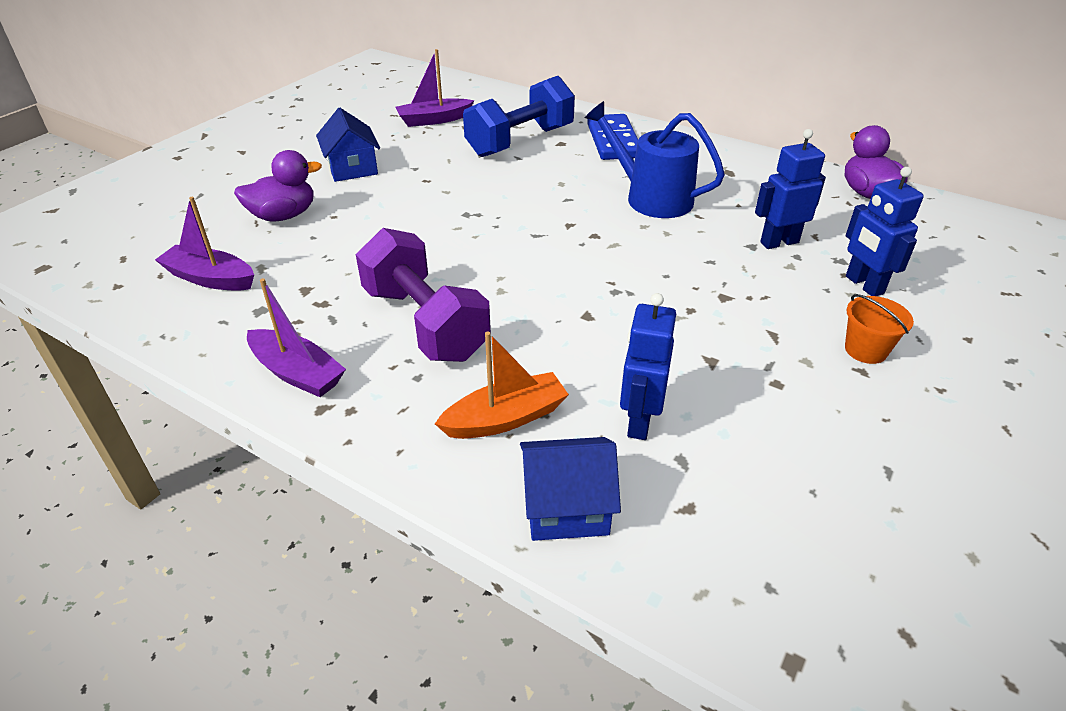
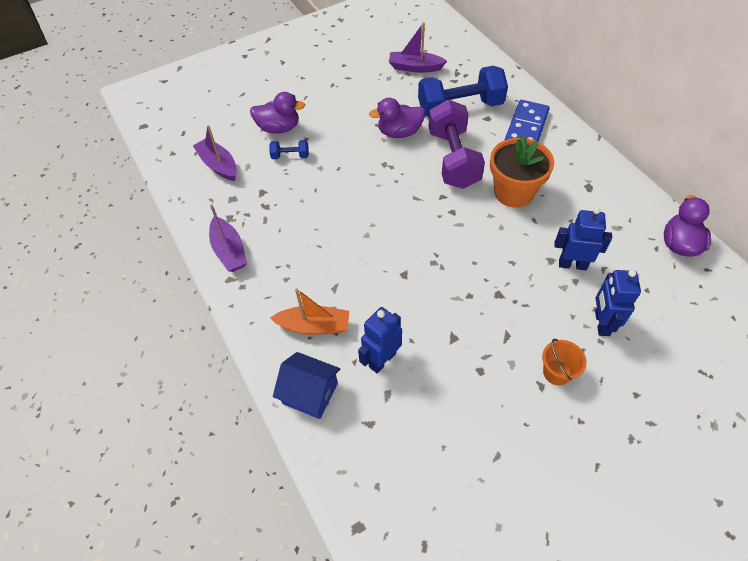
camera: 30 degrees right, 15 degrees up
blue house [316,108,380,182] -> none
purple dumbbell [356,228,491,362] -> purple dumbbell moved to [428,99,485,189]
blue watering can [585,101,725,218] -> orange flower pot [490,135,554,208]
none -> blue dumbbell [269,140,309,159]
none -> purple duck [369,98,425,138]

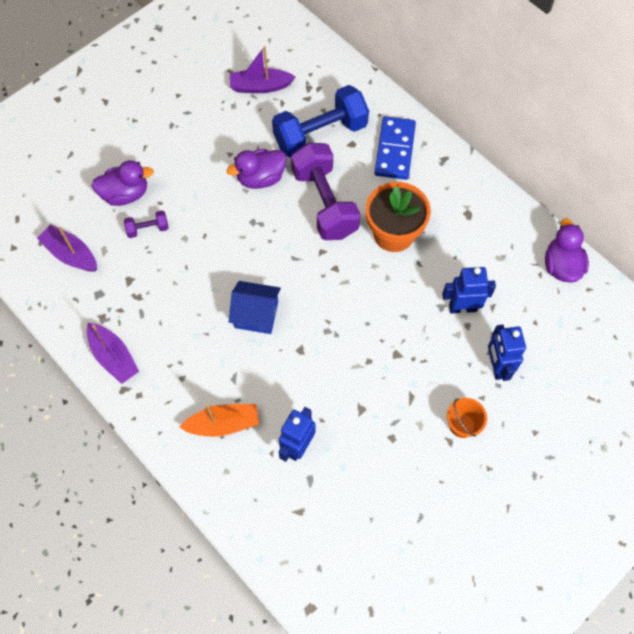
camera: 15 degrees left, 10 degrees up
blue dumbbell [269,140,309,159] -> purple dumbbell [124,210,168,238]
blue house [273,352,340,419] -> blue house moved to [229,281,281,334]

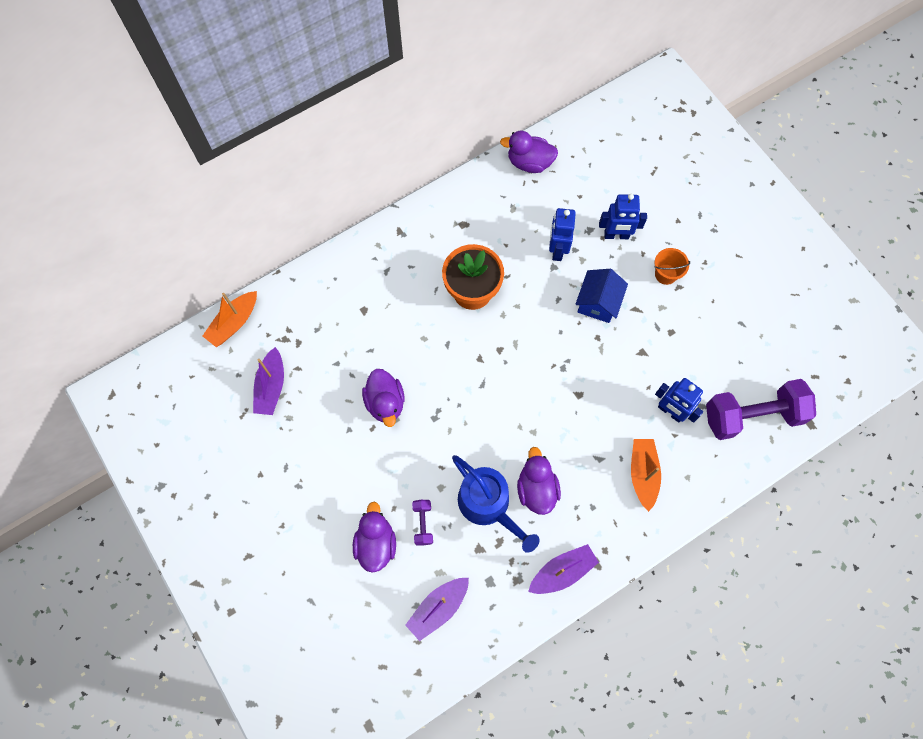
camera: 80 degrees left, 5 degrees up
blue house [229,281,281,334] -> blue house moved to [575,269,628,323]
blue dumbbell [272,85,369,158] -> none
purple dumbbell [291,143,361,240] -> purple dumbbell moved to [706,379,816,440]
blue domino [374,116,416,180] -> none
none -> orange boat [203,291,257,347]
none -> blue watering can [452,455,540,553]
none -> purple duck [517,447,561,515]

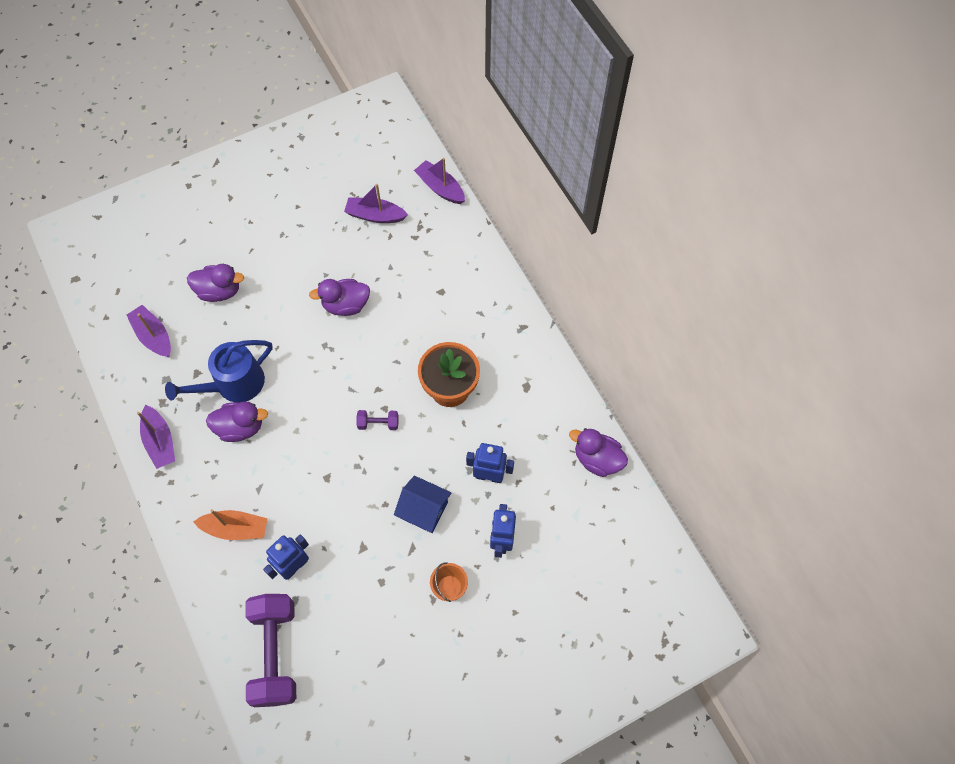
camera: 95 degrees right, 5 degrees down
orange boat [203,291,257,347] -> purple boat [414,158,465,204]
purple dumbbell [412,500,433,545] -> purple dumbbell moved to [357,410,398,430]
purple duck [500,131,558,173] -> purple duck turned 75 degrees counterclockwise [569,428,628,477]

